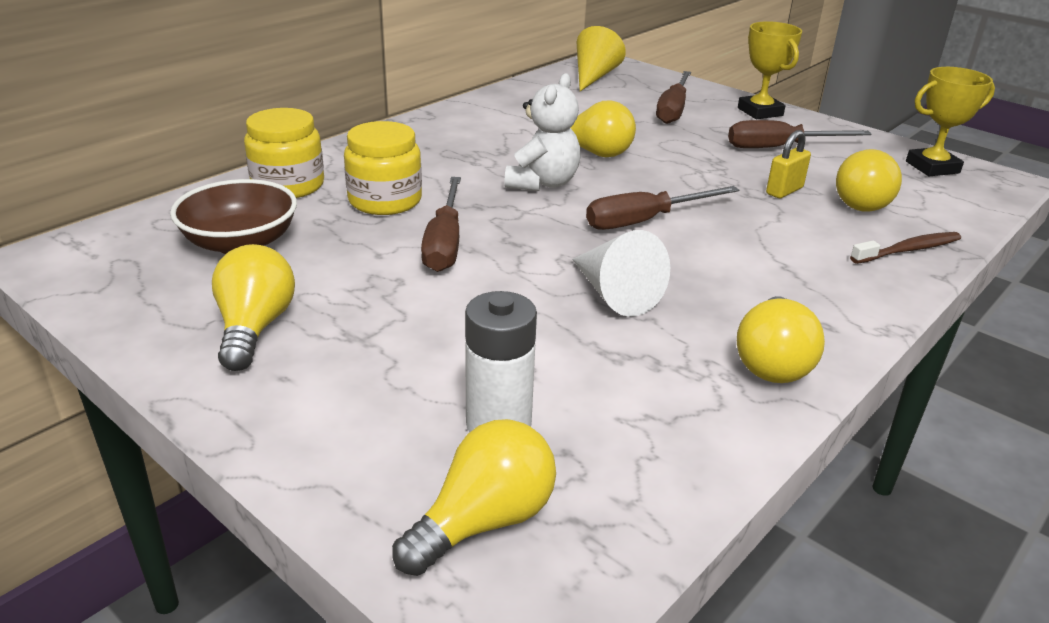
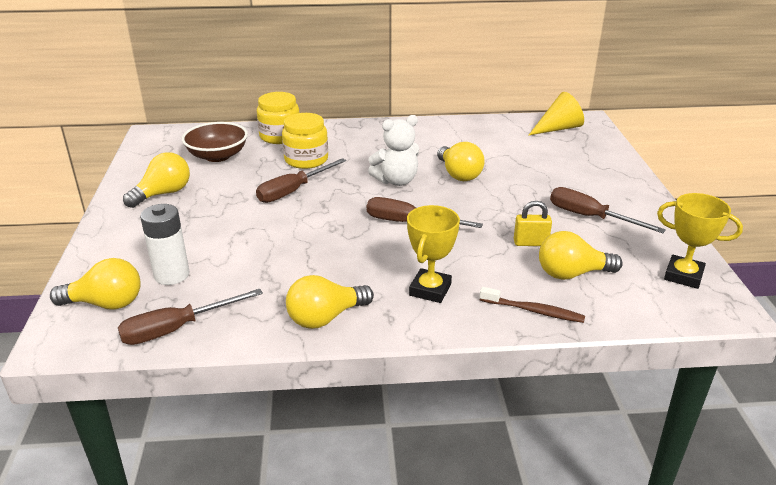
camera: 45 degrees right, 0 degrees up
white cone [572,230,670,317] -> none
brown screwdriver [656,71,691,124] -> brown screwdriver moved to [118,289,263,345]
yellow trophy [738,21,802,119] -> yellow trophy moved to [407,205,460,303]

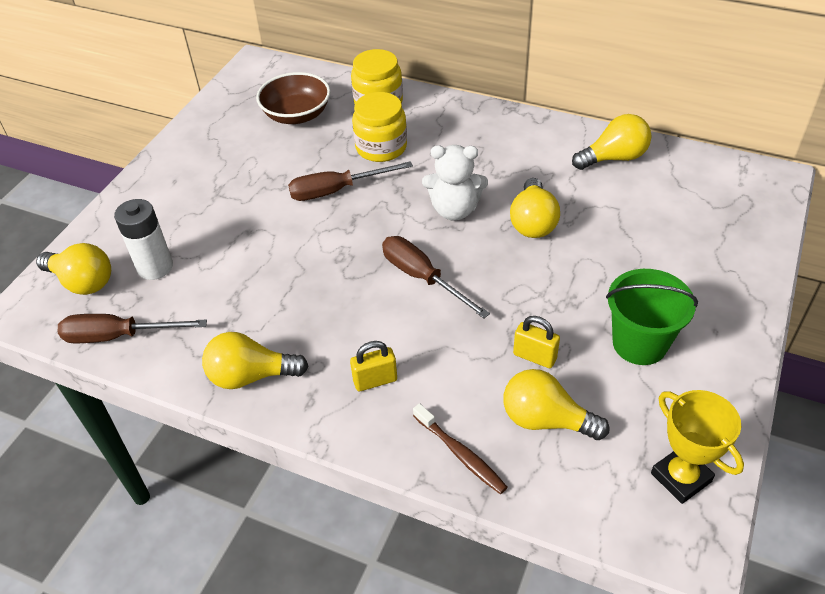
camera: 30 degrees right, 15 degrees up
yellow light bulb [123,152,190,208] -> yellow light bulb moved to [572,114,651,170]
yellow trophy [407,205,460,303] -> yellow padlock [350,341,397,391]
yellow cone [529,92,584,135] -> none
brown screwdriver [550,187,666,233] -> green bucket [606,269,698,365]

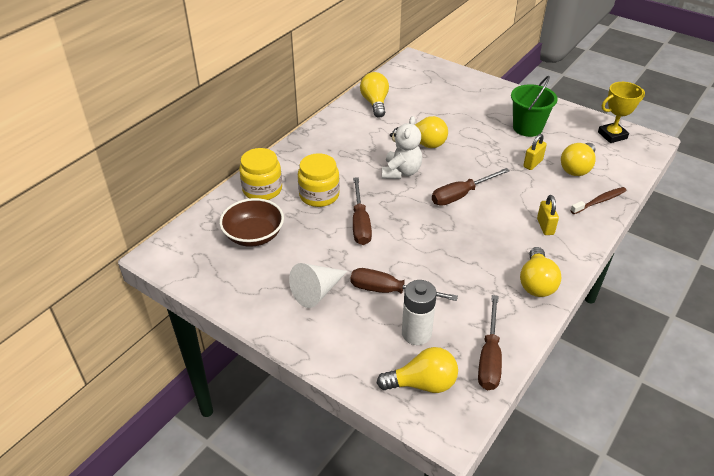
camera: 80 degrees left, 5 degrees down
yellow light bulb [36,243,111,295] -> yellow light bulb turned 45 degrees clockwise [377,347,458,393]
none -> white cone [289,263,348,308]
none -> brown screwdriver [350,268,458,301]

